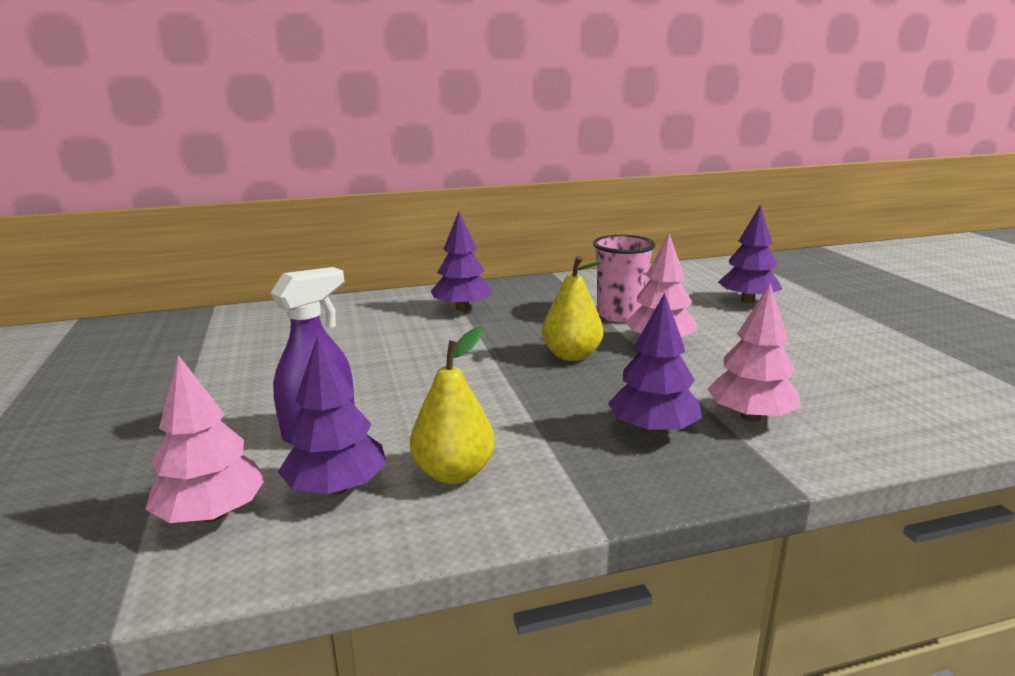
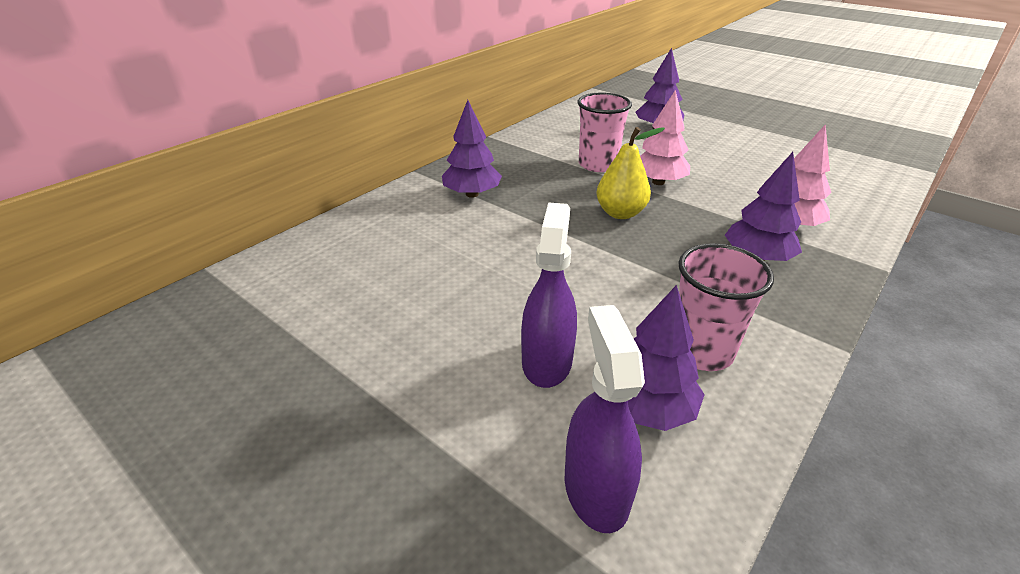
camera: 35 degrees left, 15 degrees up
pink tree [145,355,266,523] -> purple spray bottle [565,305,645,533]
yellow pear [410,327,495,484] -> pink cup [678,244,774,371]

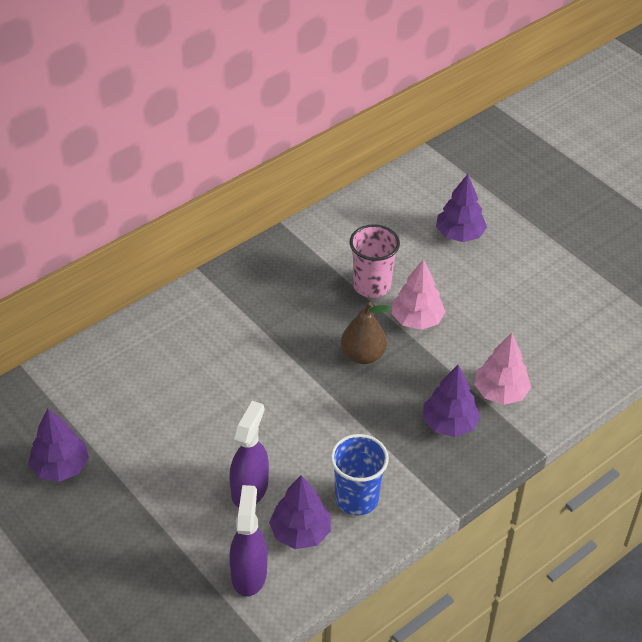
camera: 10 degrees right, 10 degrees up
purple tree [442,100,502,198] -> purple tree moved to [28,409,89,482]
yellow pear [596,127,665,219] -> brown pear [341,302,391,364]
pink cup [678,244,774,371] -> blue cup [330,434,389,516]

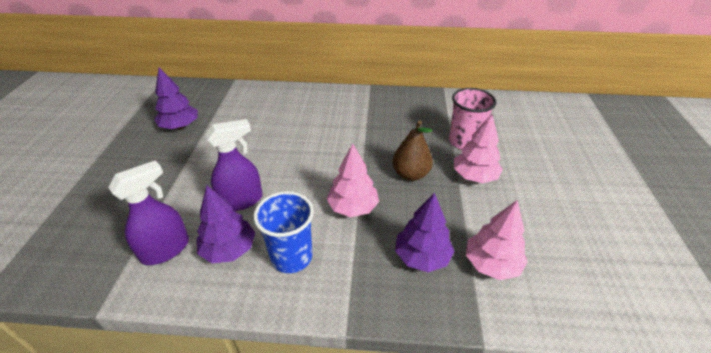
camera: 45 degrees right, 5 degrees down
purple tree [436,174,487,242] -> none
none -> pink tree [327,144,379,217]

